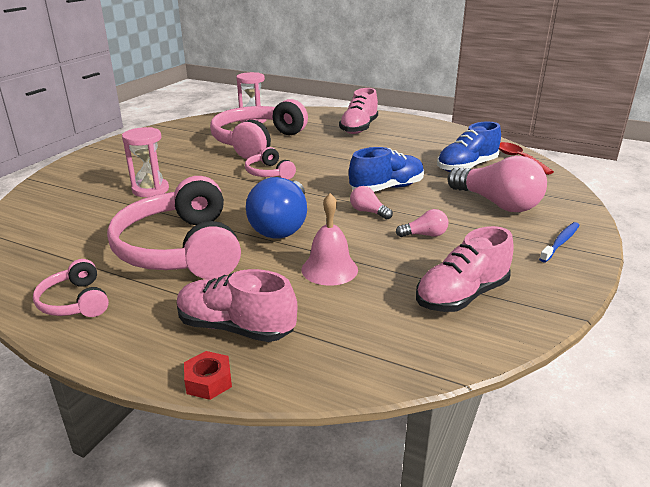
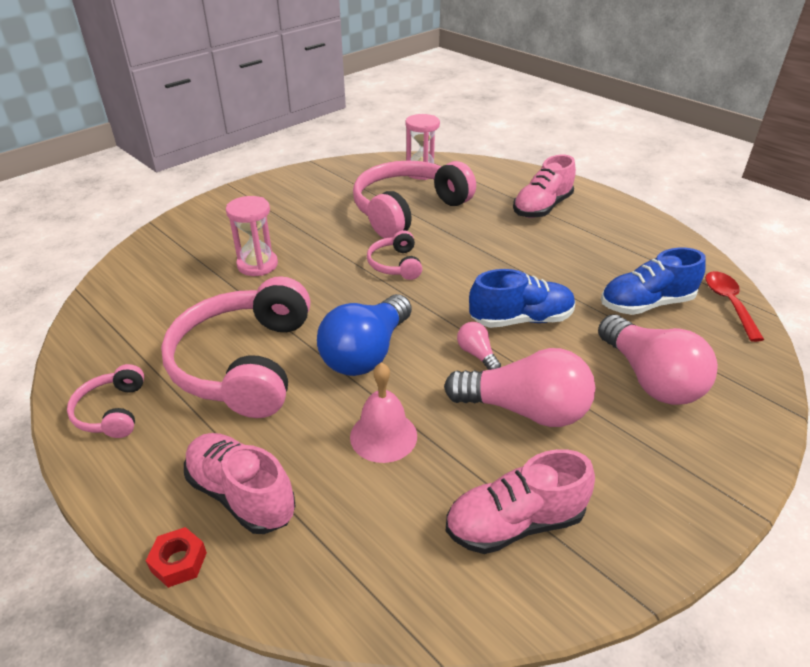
camera: 20 degrees right, 10 degrees up
pink light bulb [396,209,449,237] -> pink light bulb [444,348,595,427], size x2.20
blue toothbrush [539,222,579,262] -> none

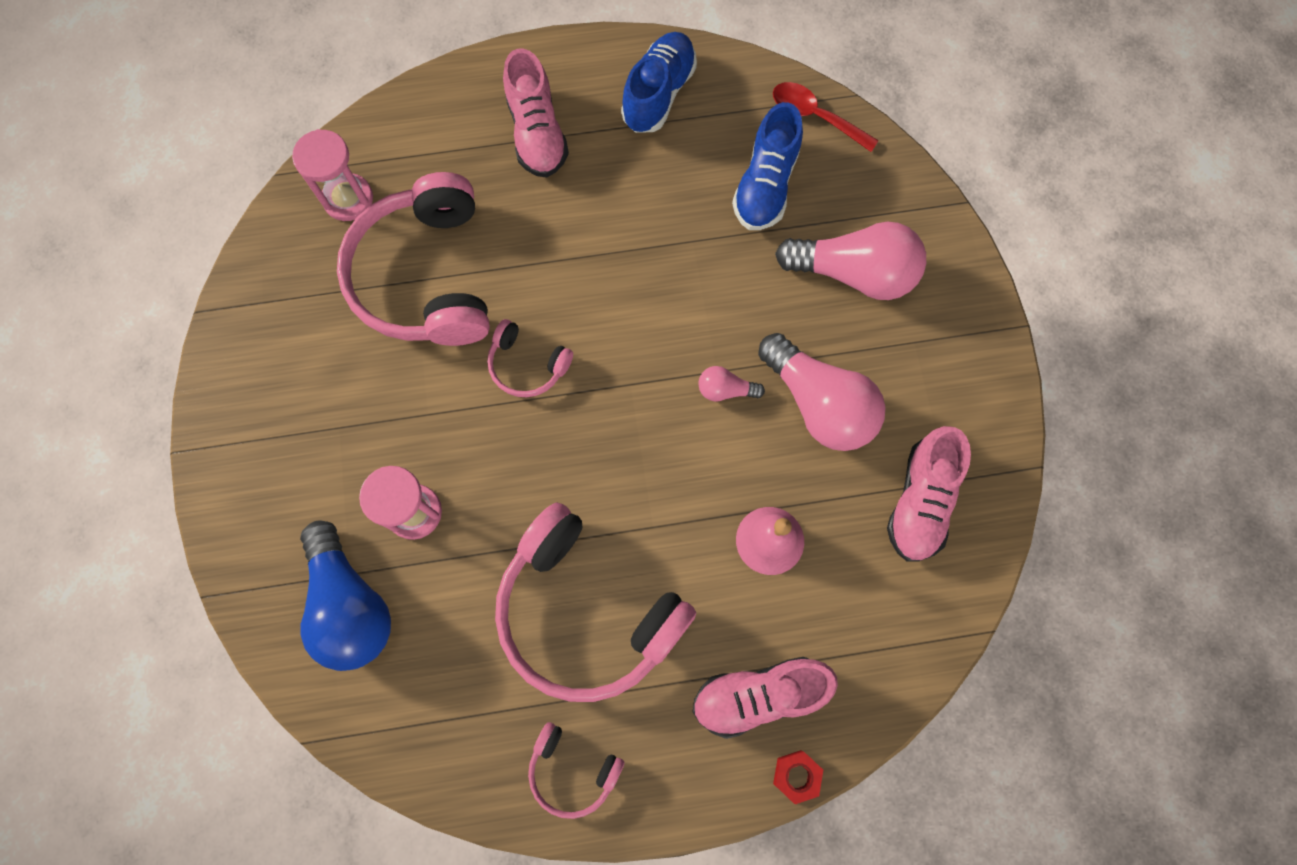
camera: 55 degrees left, 35 degrees up
blue light bulb [317,294,412,376] -> blue light bulb moved to [300,520,391,671]
pink light bulb [444,348,595,427] -> pink light bulb turned 90 degrees clockwise [758,333,885,451]
blue shoe [469,269,575,328] -> blue shoe moved to [621,32,697,133]

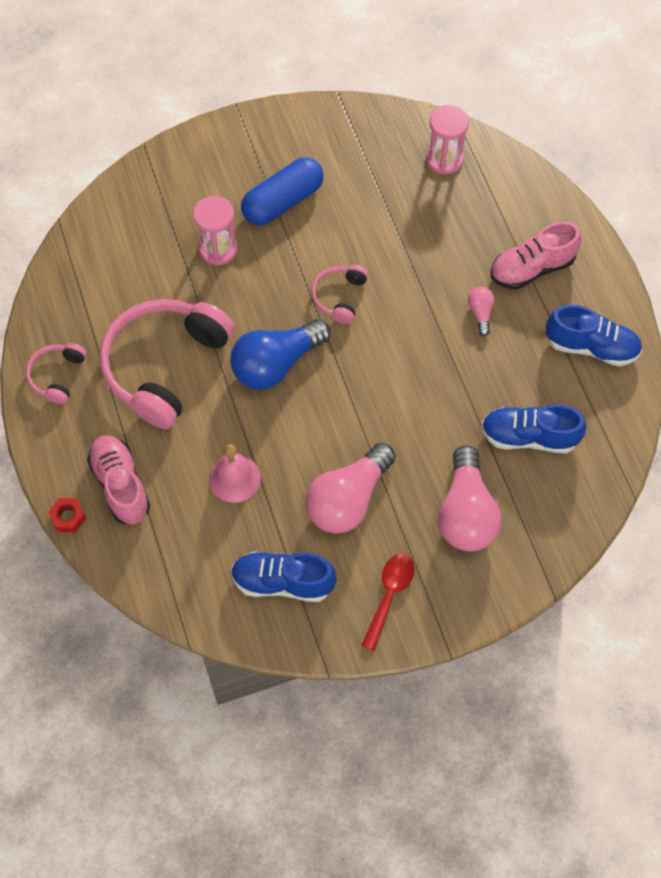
camera: 80 degrees right, 10 degrees down
blue light bulb [300,520,391,671] -> blue light bulb moved to [230,319,331,390]
pink headphones [337,172,490,346] -> none
pink light bulb [698,366,765,402] -> pink light bulb moved to [468,287,494,336]
red spoon [773,82,879,152] -> red spoon moved to [361,554,414,651]
pink shoe [887,426,971,562] -> blue shoe [231,551,337,602]
none -> blue capsule [241,157,324,225]

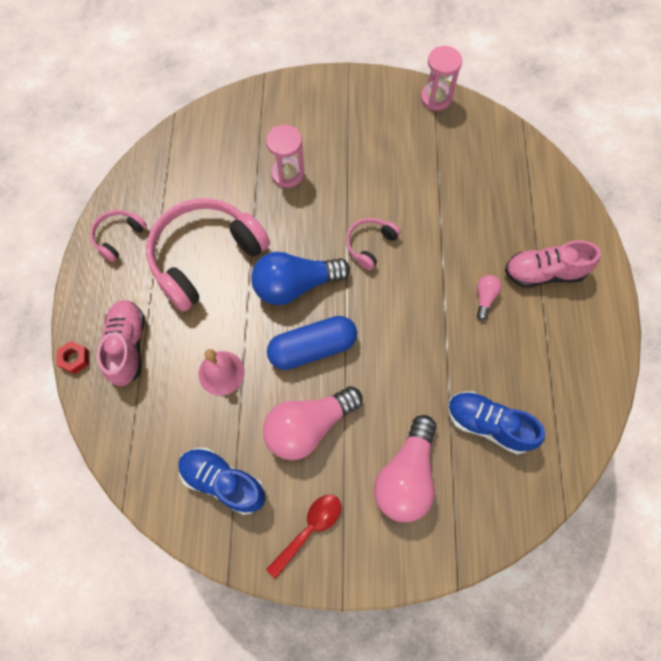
camera: 20 degrees right, 5 degrees up
blue capsule [241,157,324,225] -> blue capsule moved to [267,316,357,370]
pink hourglass [426,105,469,175] -> pink hourglass moved to [421,46,462,111]
blue shoe [546,305,642,366] -> none

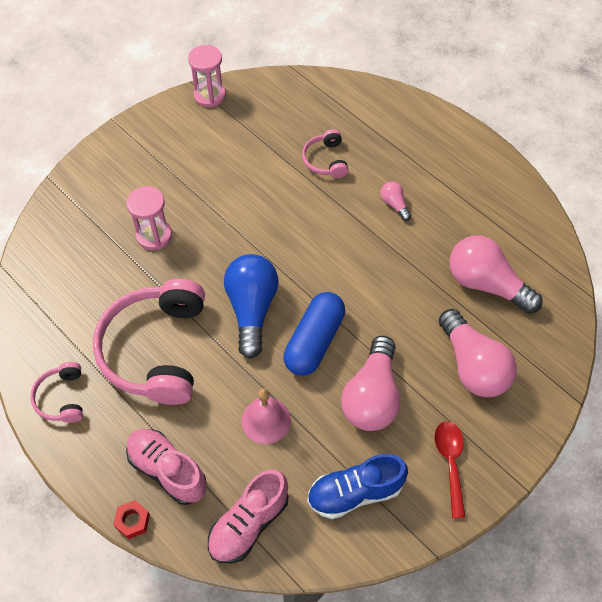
camera: 45 degrees left, 10 degrees down
blue light bulb [251,252,350,305] -> blue light bulb turned 150 degrees clockwise [224,254,279,359]
pink headphones [346,218,401,270] -> pink headphones moved to [302,129,349,178]
blue shoe [448,391,545,454] -> pink light bulb [449,235,542,314]
pink shoe [505,240,601,287] -> pink shoe moved to [208,470,288,563]

